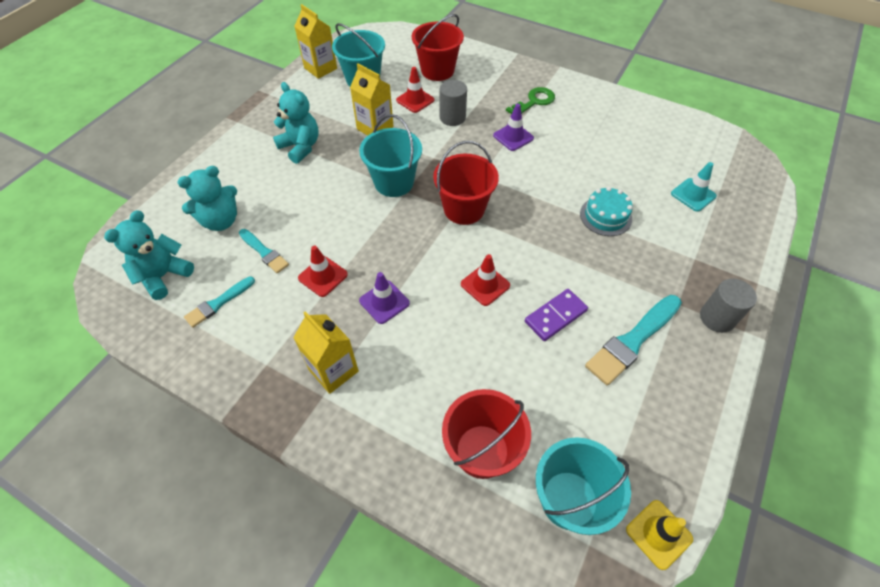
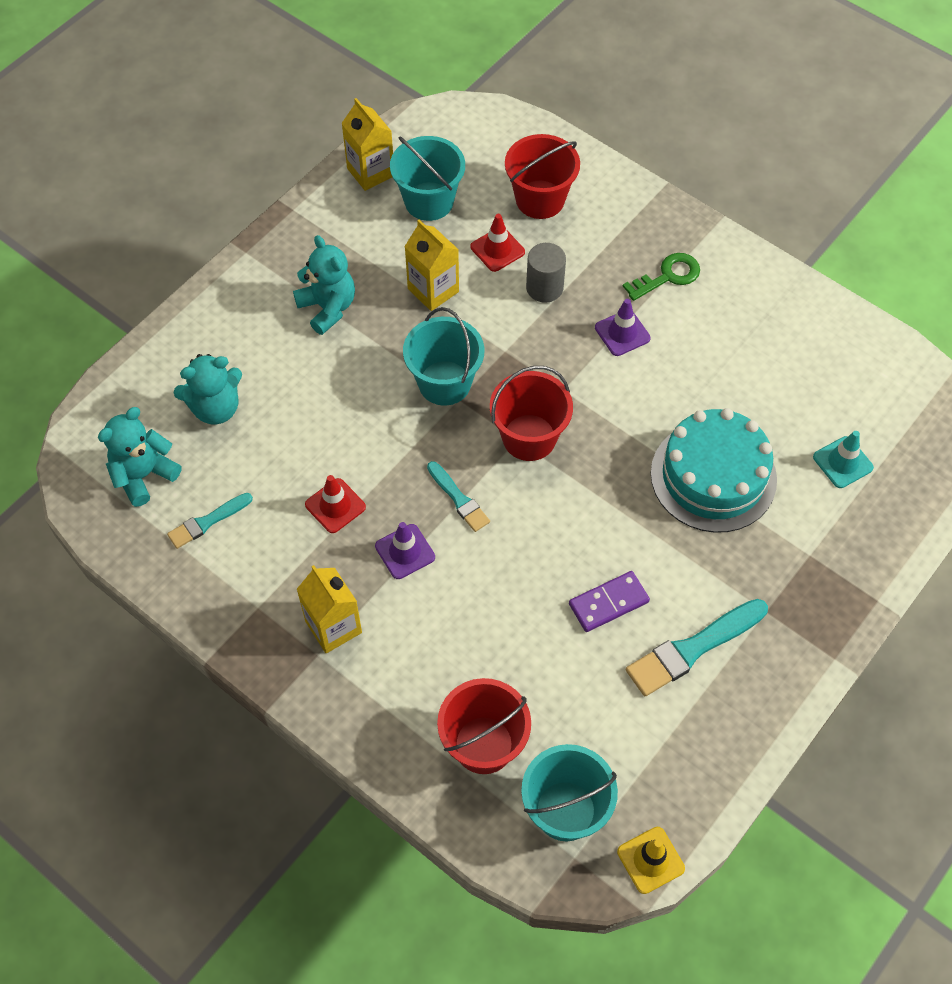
camera: 10 degrees right, 5 degrees up
turquoise brush [239,229,289,273] -> turquoise brush moved to [427,461,490,532]
red traffic cone [461,254,510,306] -> none
turquoise cake [580,187,633,236] -> turquoise cake [651,408,777,533], size x1.84
grey cylinder [700,279,757,333] -> none

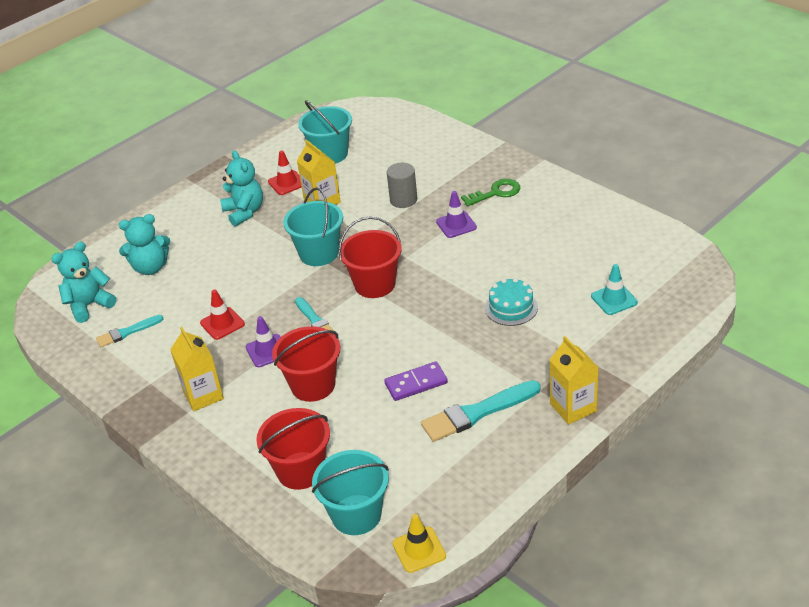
camera: 10 degrees right, 20 degrees down
yellow carton [341,98,393,191] -> yellow carton moved to [550,336,599,425]
red traffic cone [471,214,525,272] -> red traffic cone moved to [268,151,302,195]
red bucket [505,134,580,219] -> red bucket moved to [272,326,340,402]
turquoise cake [651,408,777,533] -> turquoise cake [485,278,538,326], size x0.54

